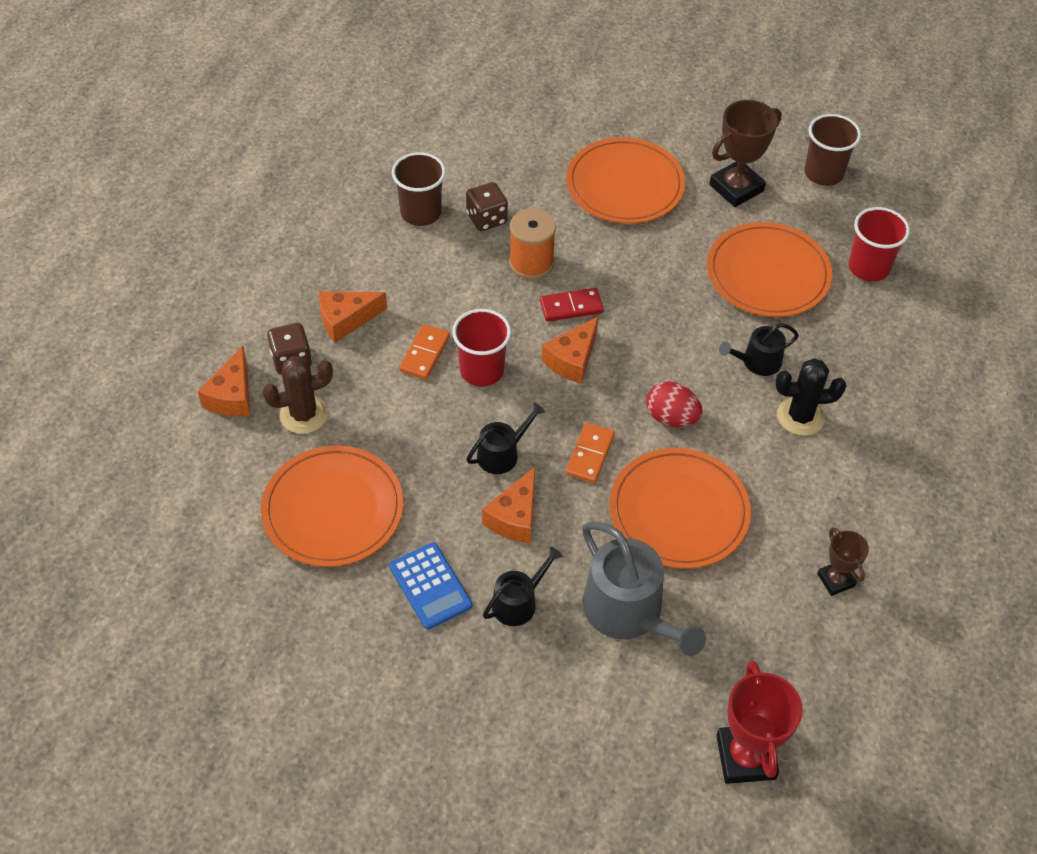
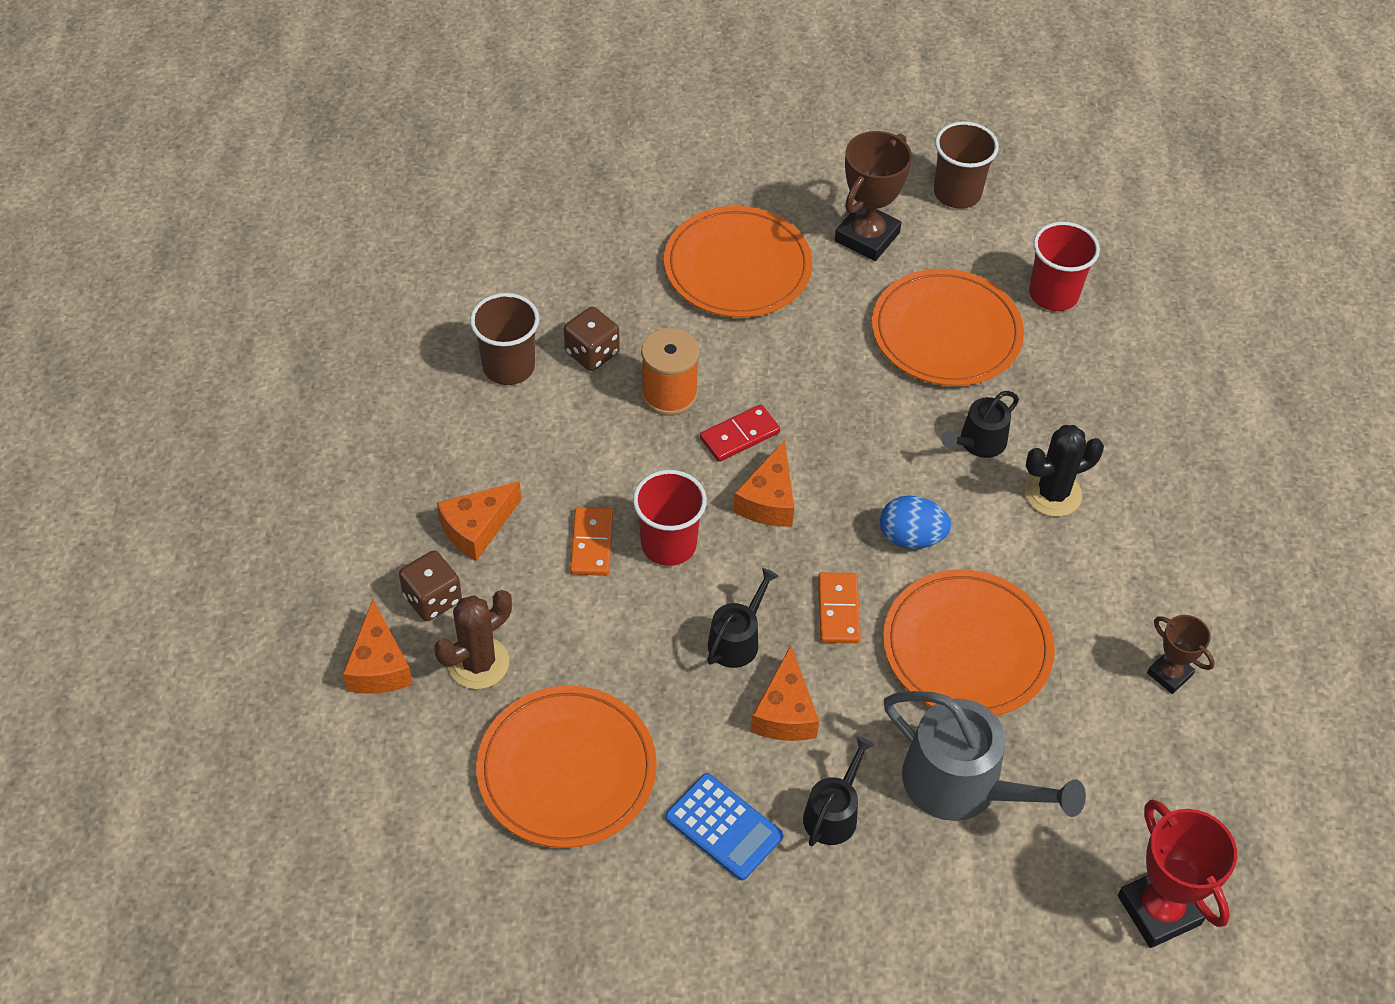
camera: 20 degrees left, 0 degrees up
red egg [647,381,702,427] -> blue egg [880,496,951,549]

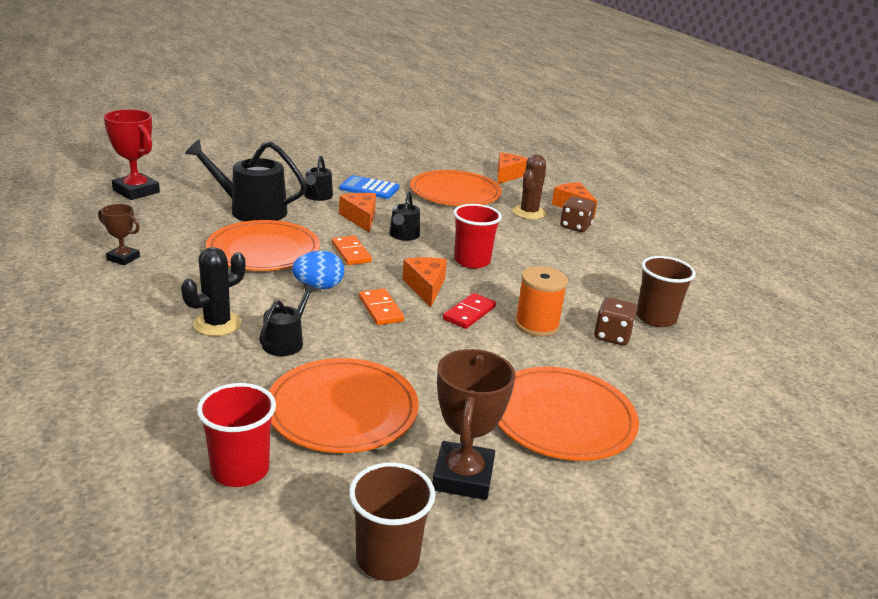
camera: 155 degrees right, 25 degrees down
orange cheese [437,481,521,561] -> orange cheese moved to [498,152,528,184]
orange domino [570,507,613,576] -> orange domino moved to [359,288,404,325]
grey watering can [884,691,1086,821] -> black watering can [185,139,307,221]

